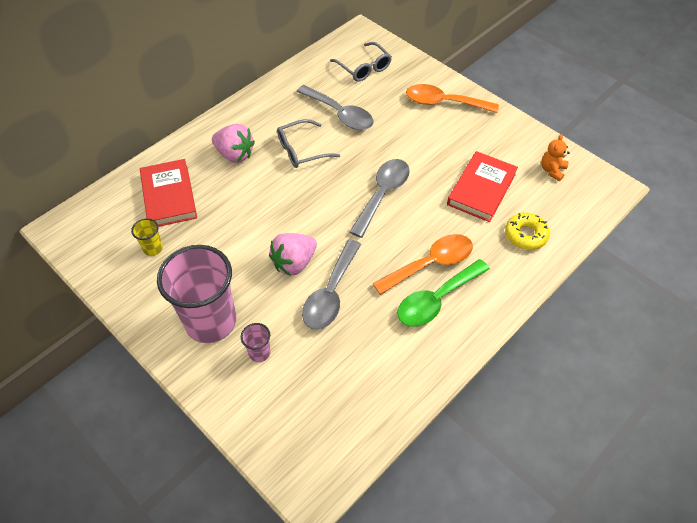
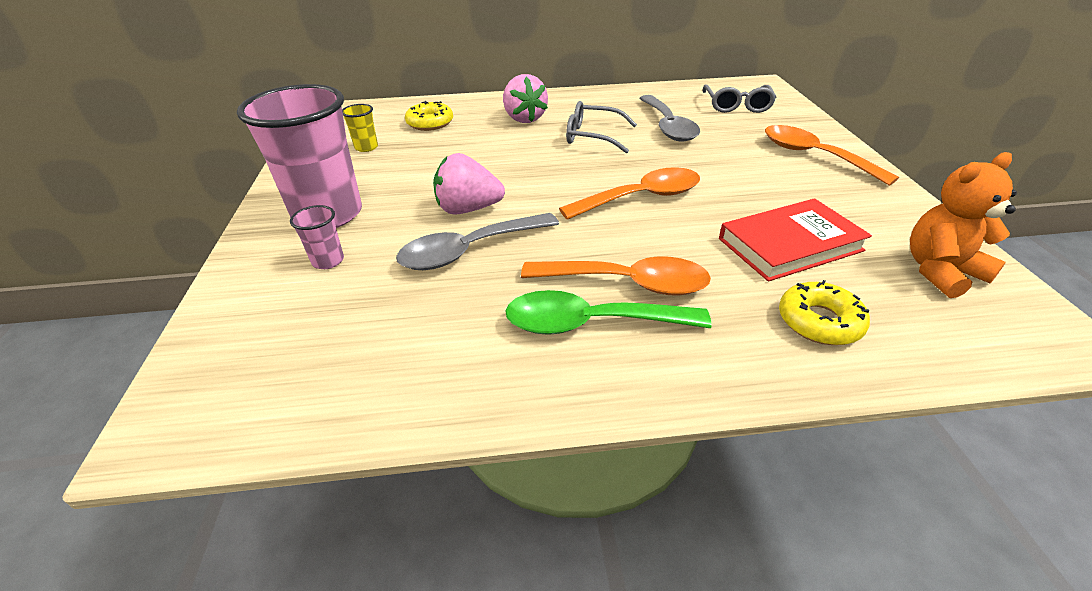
camera: 40 degrees right, 15 degrees down
red book [140,159,197,227] -> yellow donut [405,101,453,131]
grey spoon [350,159,410,238] -> orange spoon [559,167,700,220]
orange teddy bear [541,134,570,181] -> orange teddy bear [910,152,1017,298], size x1.58

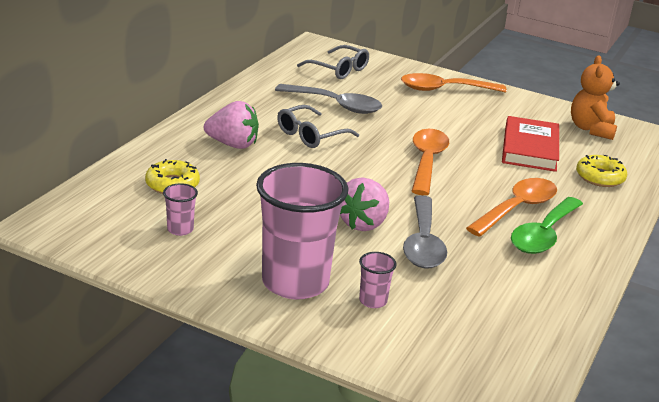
camera: 60 degrees left, 10 degrees down
yellow cup [342,104,378,152] -> pink cup [163,183,198,236]

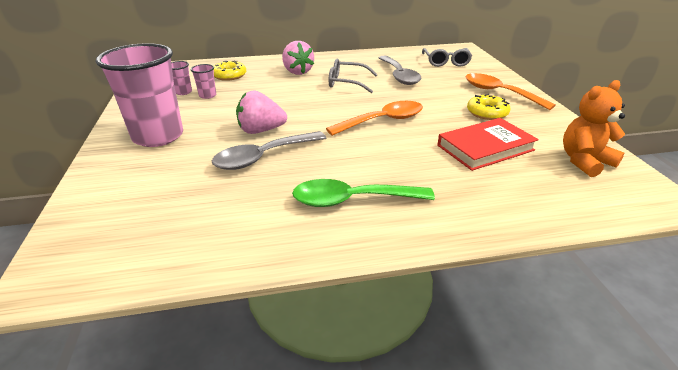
camera: 55 degrees right, 5 degrees up
pink cup [359,252,397,308] -> pink cup moved to [191,64,216,99]
orange spoon [466,178,557,237] -> none
yellow donut [576,155,627,187] -> yellow donut moved to [467,94,510,120]

